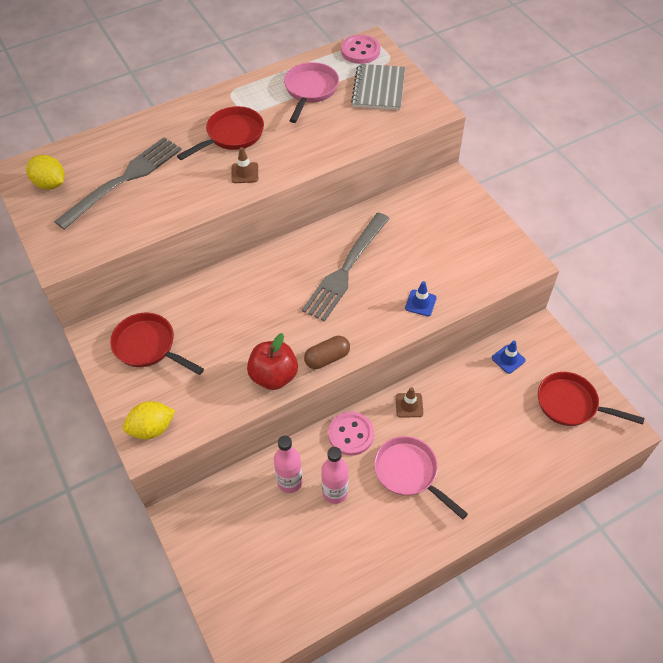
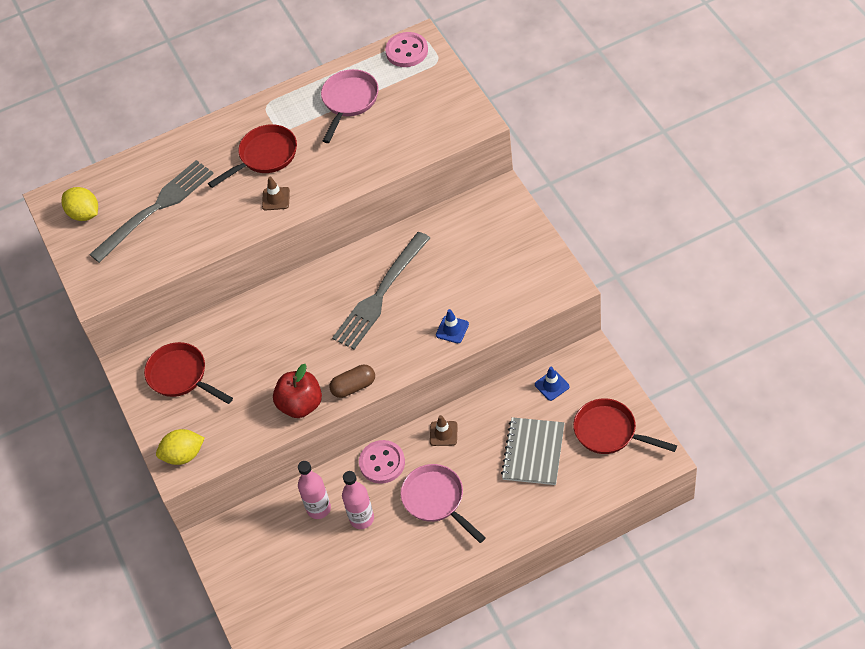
camera: 10 degrees right, 0 degrees up
grey notebook [351,64,405,110] -> grey notebook moved to [501,417,565,485]

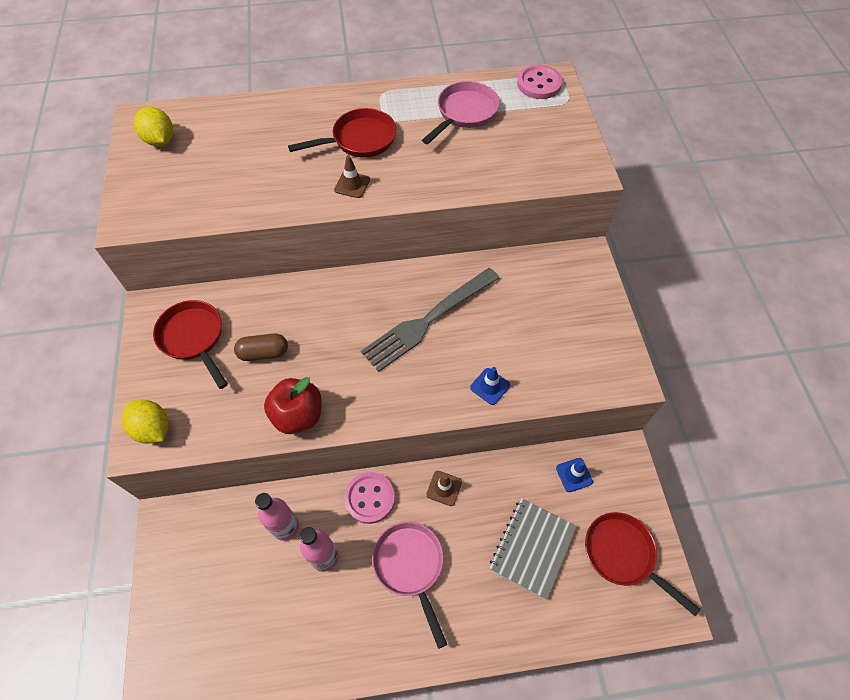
camera: 10 degrees right, 5 degrees up
grey fork [89,160,214,263] -> none
yellow lemon [156,429,205,465] -> yellow lemon turned 45 degrees clockwise [122,400,169,444]
brown capsule [329,365,375,398] -> brown capsule moved to [234,334,288,361]

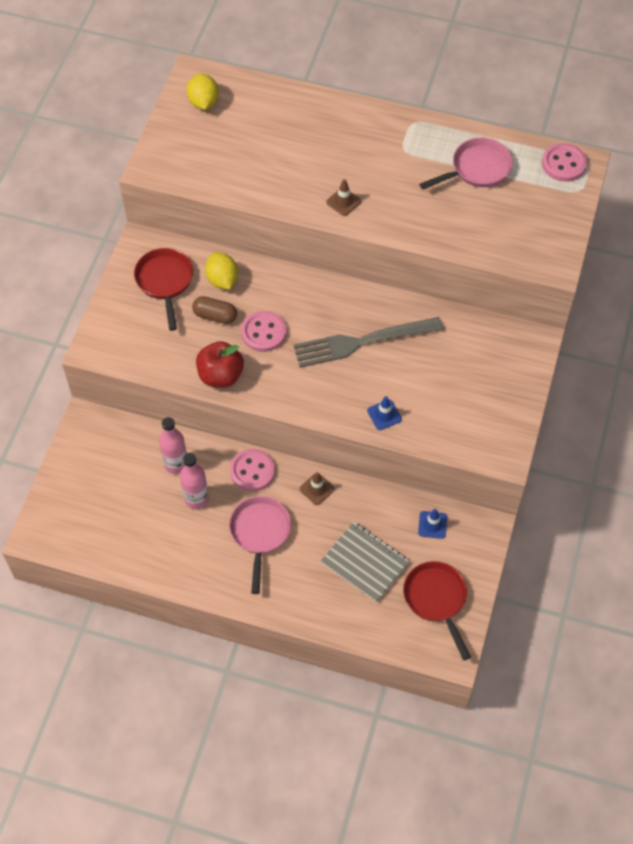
camera: 25 degrees right, 0 degrees up
yellow lemon [122,400,169,444] -> yellow lemon moved to [205,252,238,290]
red pan [288,108,396,158] -> none
grey notebook [489,498,577,600] -> grey notebook turned 75 degrees clockwise [321,522,409,602]
none -> pink button [241,311,286,352]

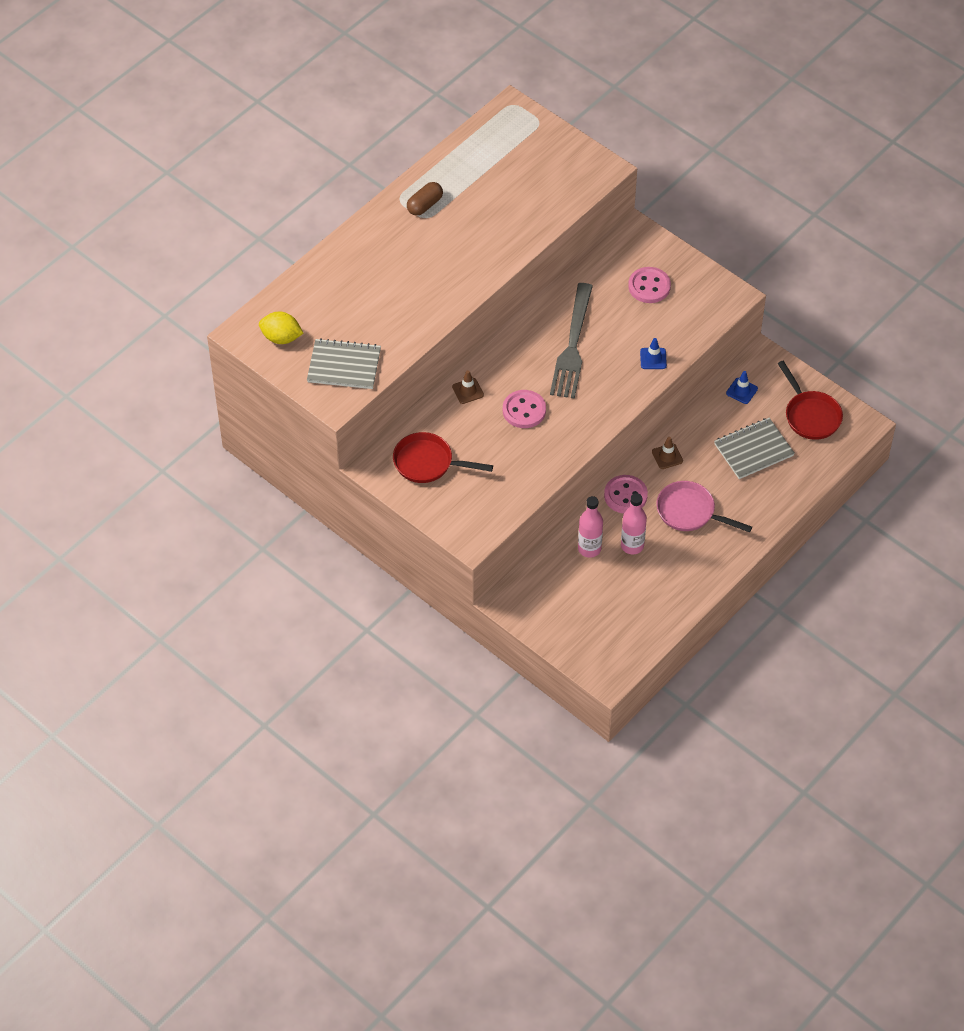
camera: 65 degrees left, 5 degrees down
brown capsule [192,296,237,324] -> brown capsule moved to [407,182,443,216]
red apple [196,341,244,388] -> none
yellow lemon [205,252,238,290] -> none
brown traffic cone [326,179,361,216] -> brown traffic cone moved to [452,370,484,404]
red pan [403,561,471,660] -> red pan turned 120 degrees counterclockwise [777,361,843,440]
pink pan [419,137,513,189] -> none
pink button [542,143,587,182] -> pink button moved to [628,267,671,303]
none -> grey notebook [307,338,381,389]

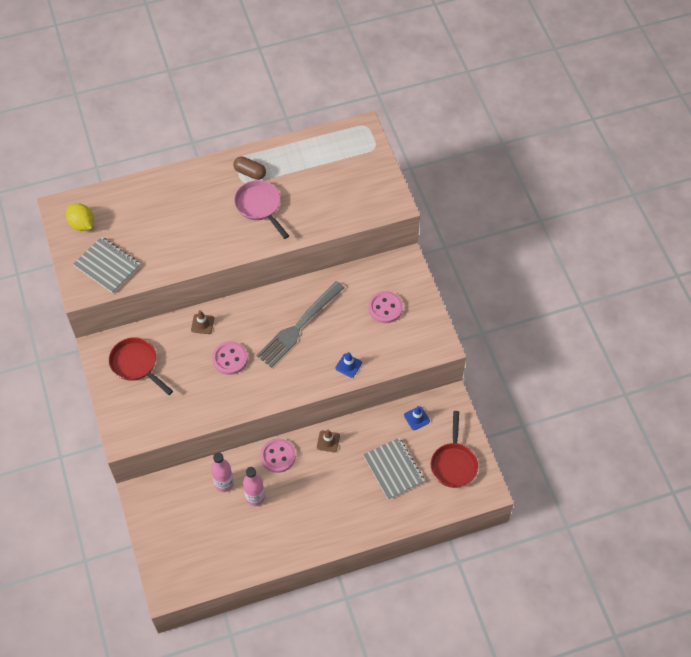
camera: 30 degrees right, 5 degrees up
brown capsule [407,182,443,216] -> brown capsule turned 45 degrees clockwise [233,156,266,180]
pink pan [656,481,752,533] -> pink pan moved to [234,180,289,239]
grey notebook [714,418,795,479] -> grey notebook turned 60 degrees clockwise [363,438,424,499]

